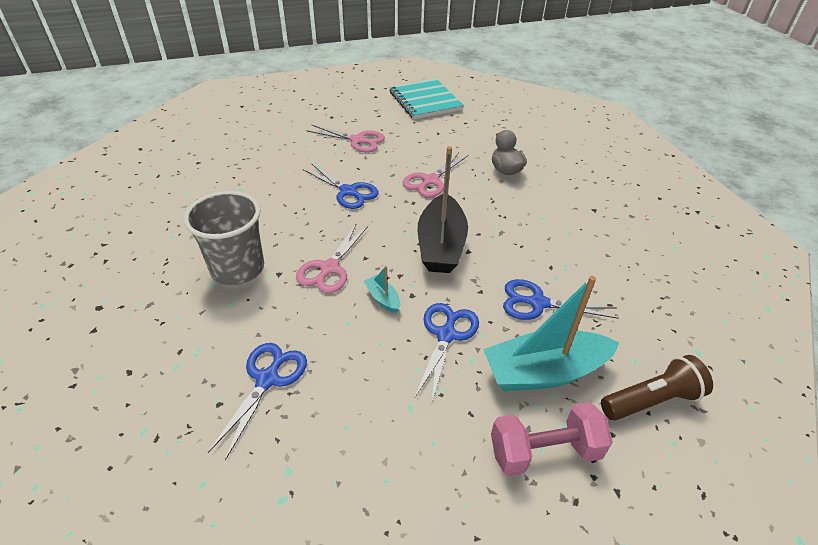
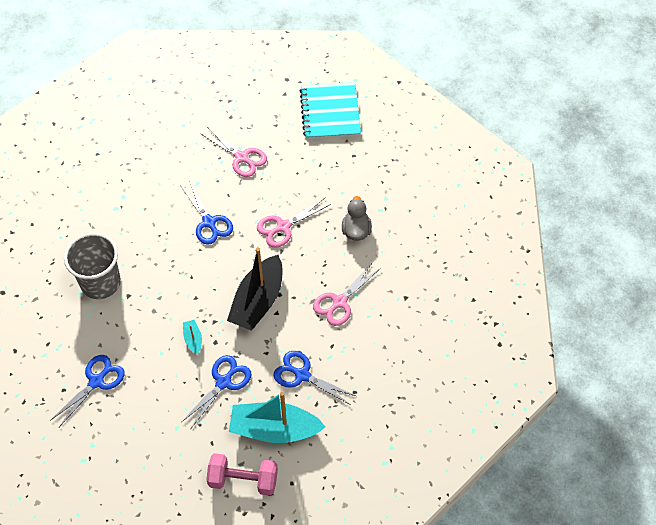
camera: 20 degrees right, 15 degrees up
pink scissors [296,223,368,293] -> pink scissors moved to [313,263,381,326]
brown flashlight [601,355,713,421] -> none

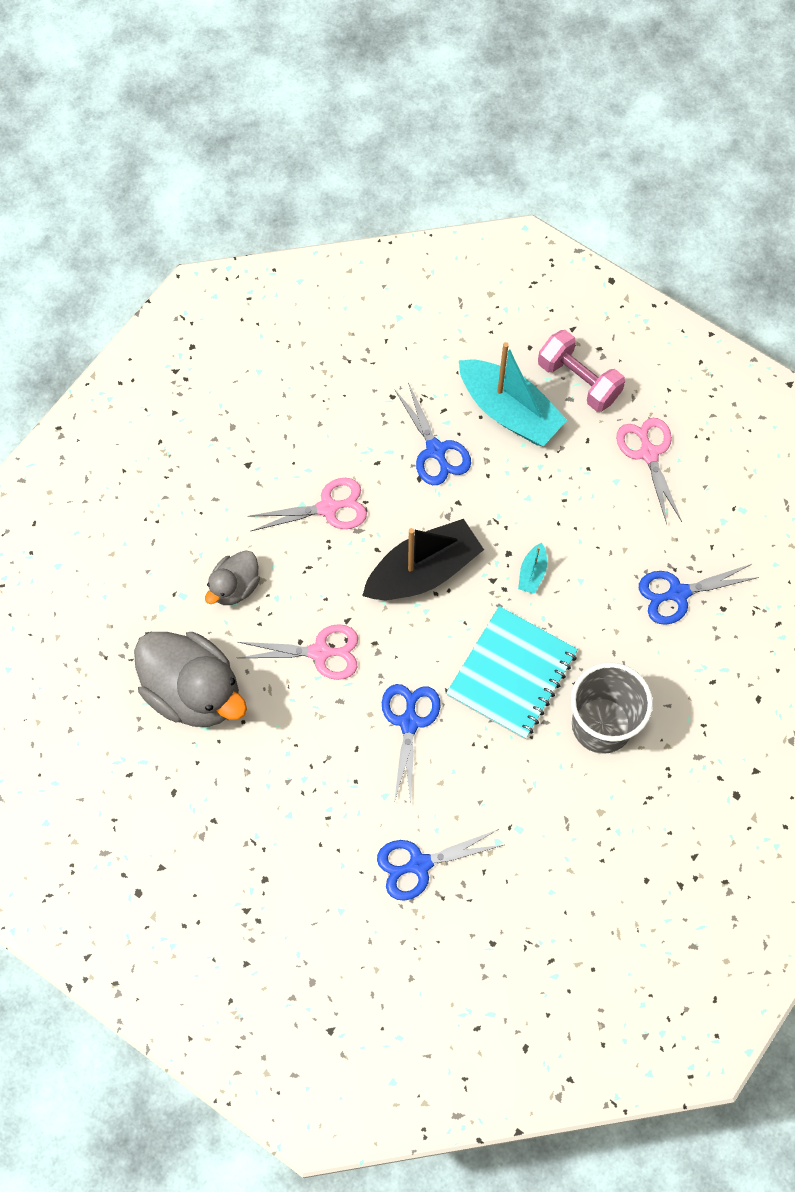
camera: 145 degrees left, 10 degrees up
blue scissors [182,355,251,428] -> blue scissors moved to [377,829,503,901]
pink scissors [200,127,267,177] -> pink scissors moved to [616,418,682,524]
turquoise notebook [300,82,361,139] -> turquoise notebook moved to [446,606,578,739]
none -> grey duck [134,632,247,727]

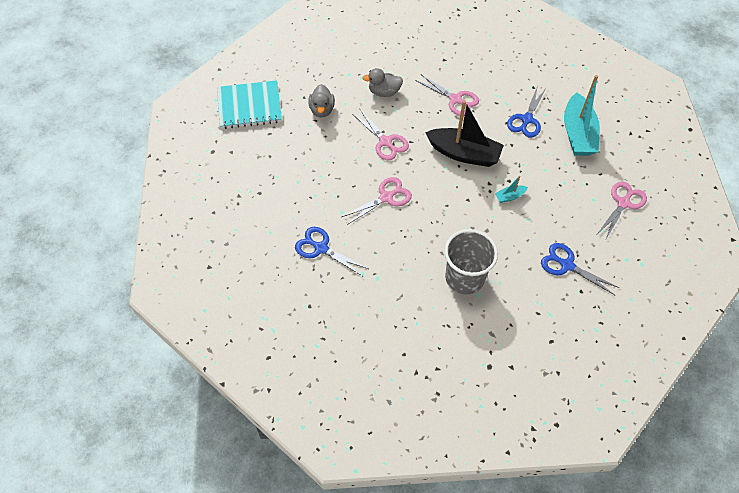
camera: 50 degrees right, 10 degrees down
grey duck [134,632,247,727] -> grey duck [308,84,335,118], size x0.53
blue scissors [382,684,440,802] -> pink scissors [342,177,412,225]
turquoise notebook [446,606,578,739] -> turquoise notebook moved to [217,80,282,129]
pink dumbbell [538,330,625,412] -> none

